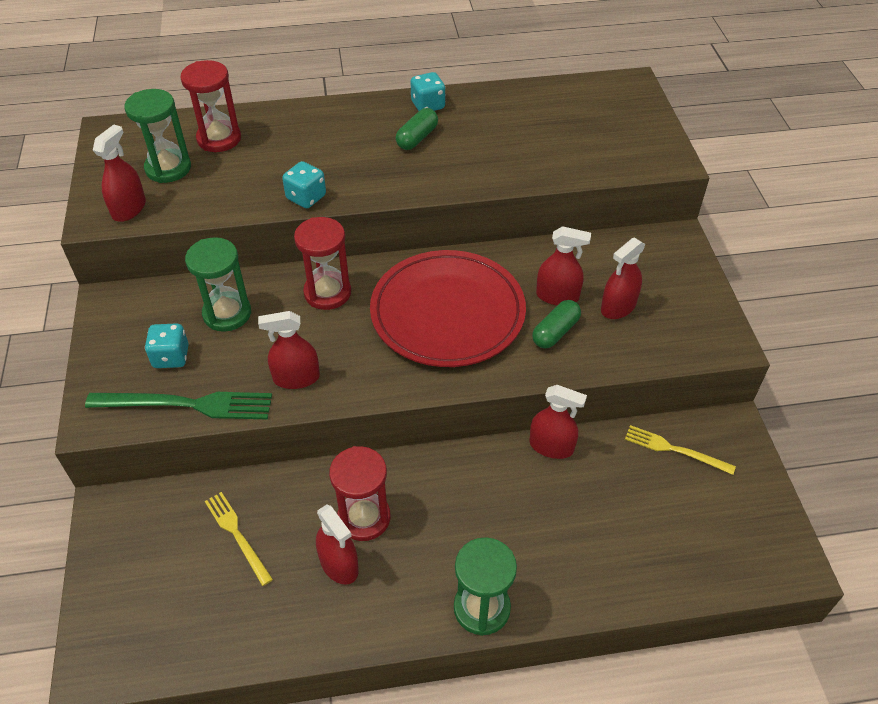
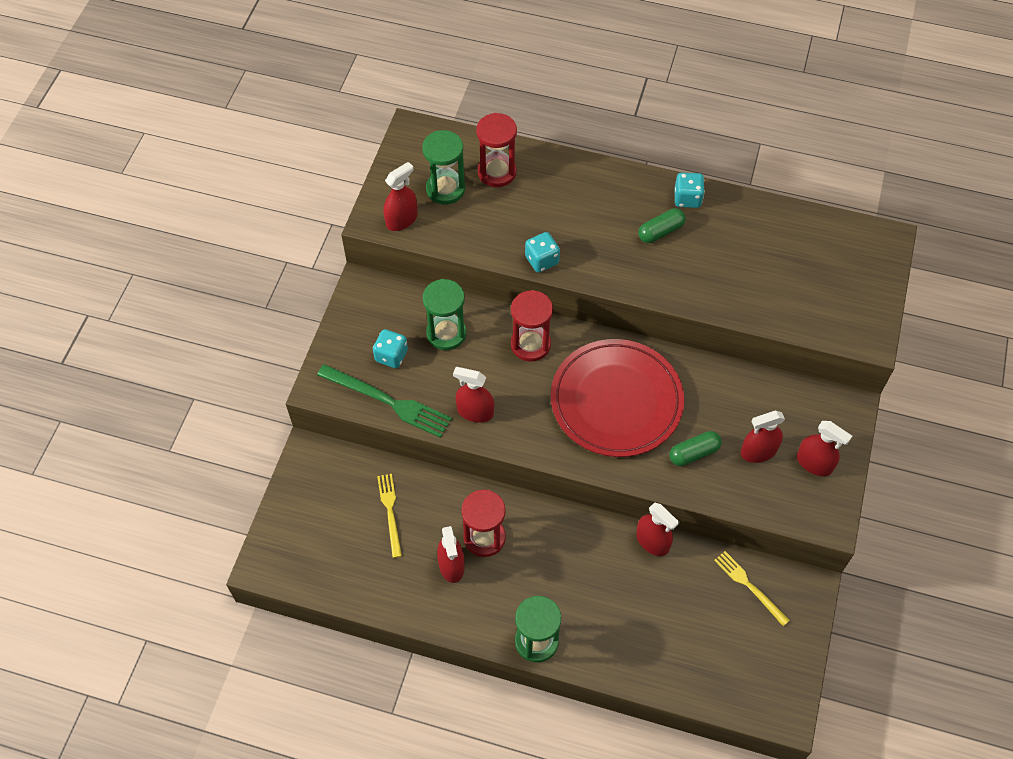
camera: 25 degrees right, 10 degrees up
red spray bottle [536,226,591,305] -> red spray bottle moved to [797,421,852,476]

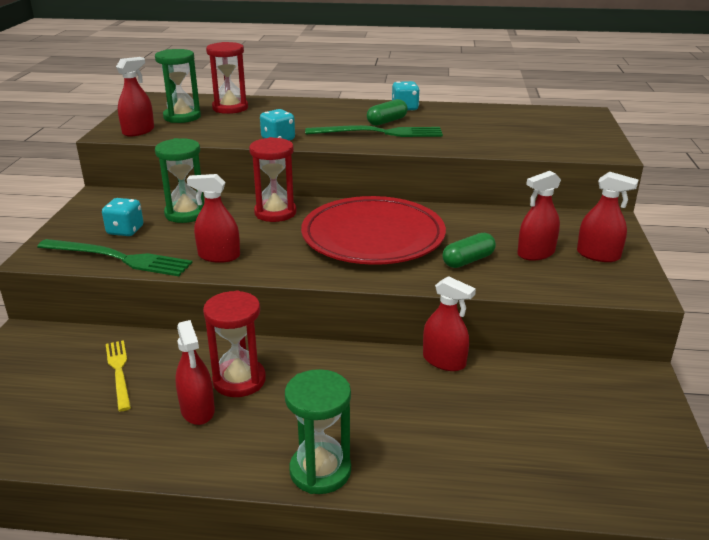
camera: 10 degrees left, 30 degrees down
yellow fork [714,551,790,626] -> none
none -> green fork [305,125,443,137]

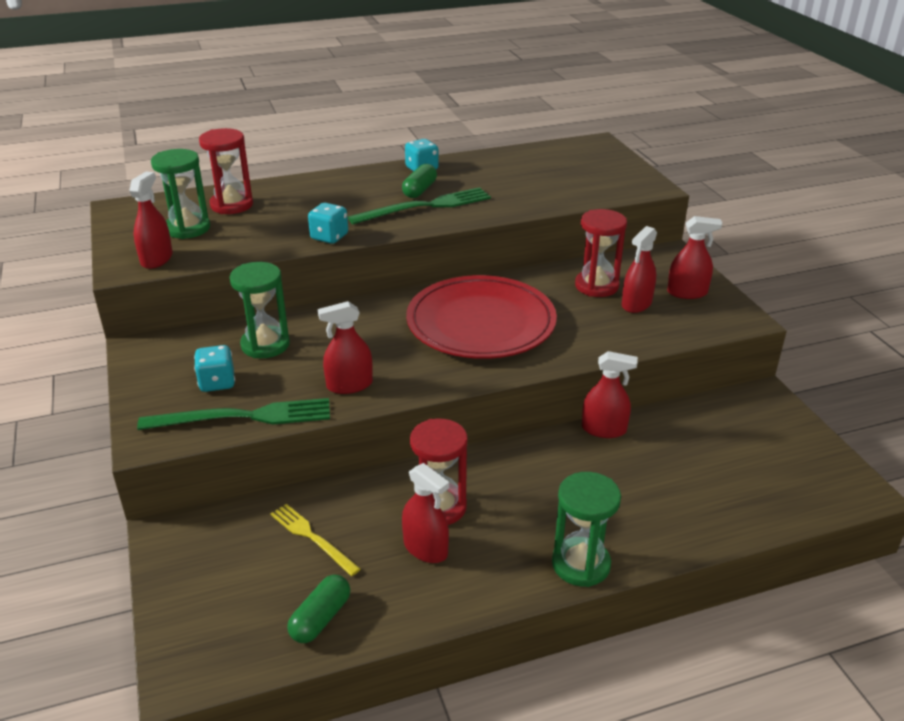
camera: 25 degrees left, 5 degrees up
red hourglass [249,137,296,222] -> red hourglass moved to [575,209,627,297]
green capsule [442,233,496,268] -> green capsule moved to [287,575,350,643]

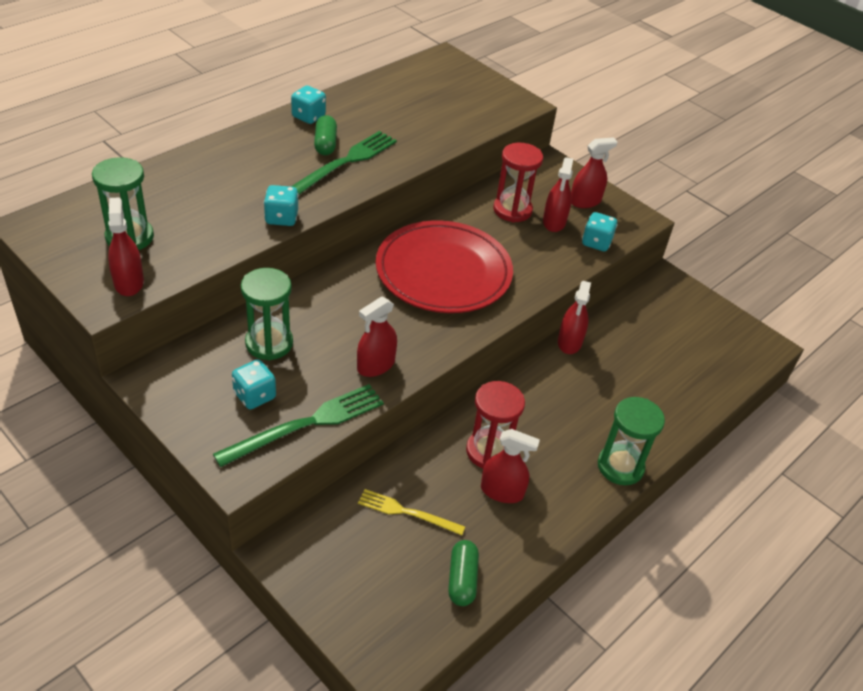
camera: 30 degrees left, 10 degrees up
red hourglass [199,128,253,214] -> none
red spray bottle [582,351,638,438] -> red spray bottle turned 120 degrees clockwise [558,281,591,354]
none -> turquoise dice [582,212,618,251]

